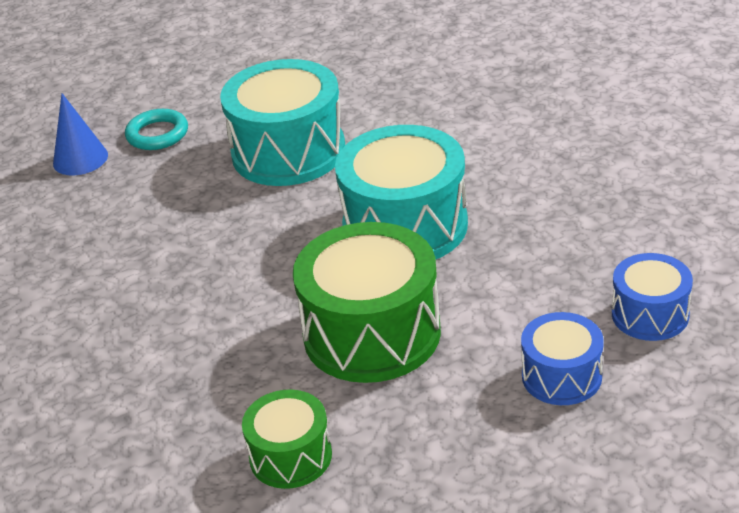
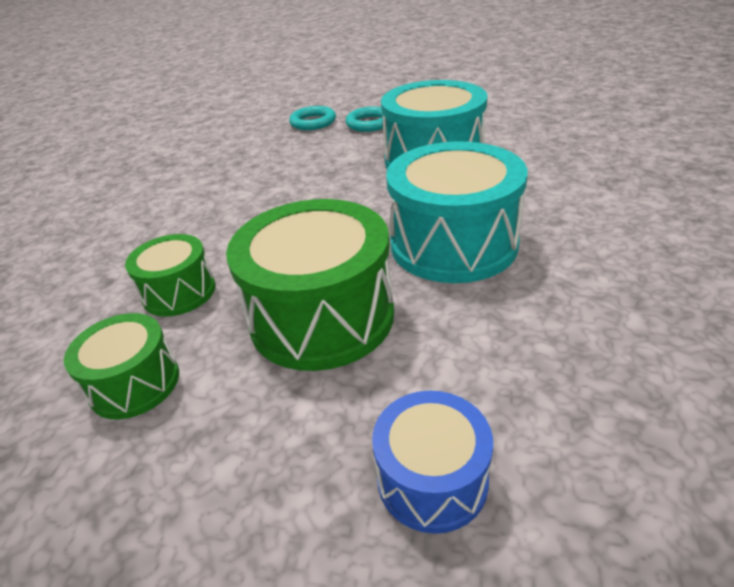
camera: 40 degrees right, 0 degrees up
blue cone [53,93,108,176] -> turquoise ring [289,106,336,130]
blue drum [612,253,693,341] -> none
none -> green drum [125,234,216,317]

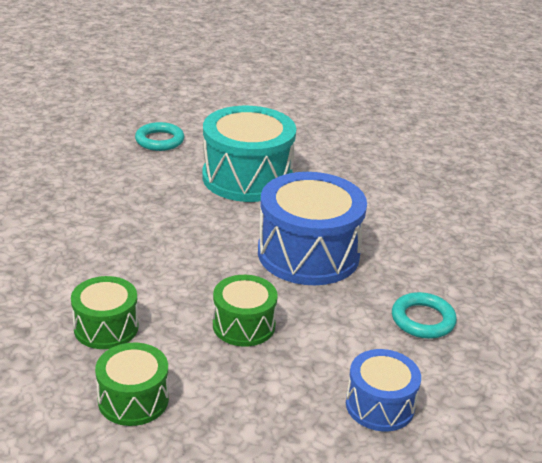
camera: 30 degrees left, 5 degrees down
green drum [226,199,394,371] -> green drum [213,275,278,347], size x0.55
turquoise ring [289,106,336,130] -> turquoise ring moved to [392,292,457,339]
turquoise drum [386,141,528,283] -> blue drum [258,172,367,285]

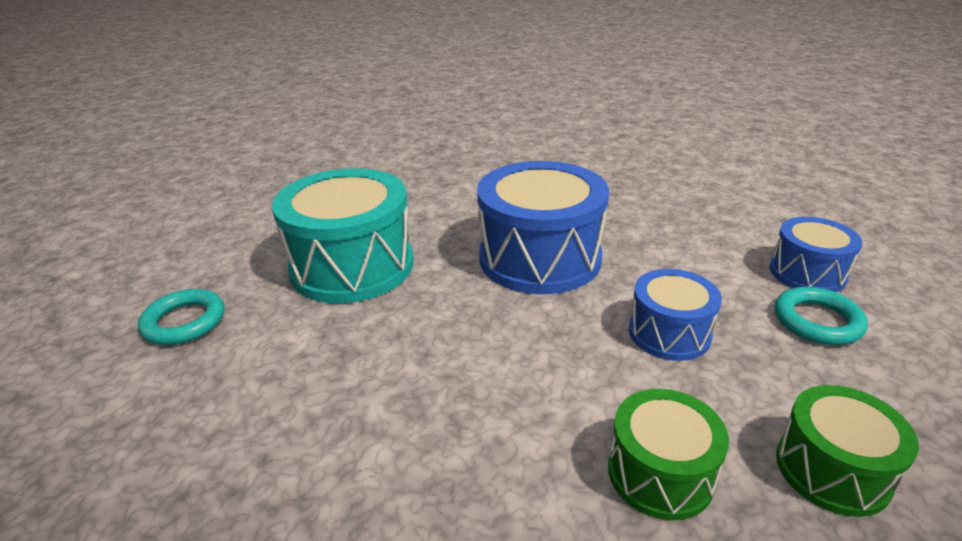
camera: 65 degrees left, 0 degrees up
green drum [213,275,278,347] -> blue drum [629,269,722,361]
turquoise ring [392,292,457,339] -> turquoise ring moved to [775,287,868,345]

